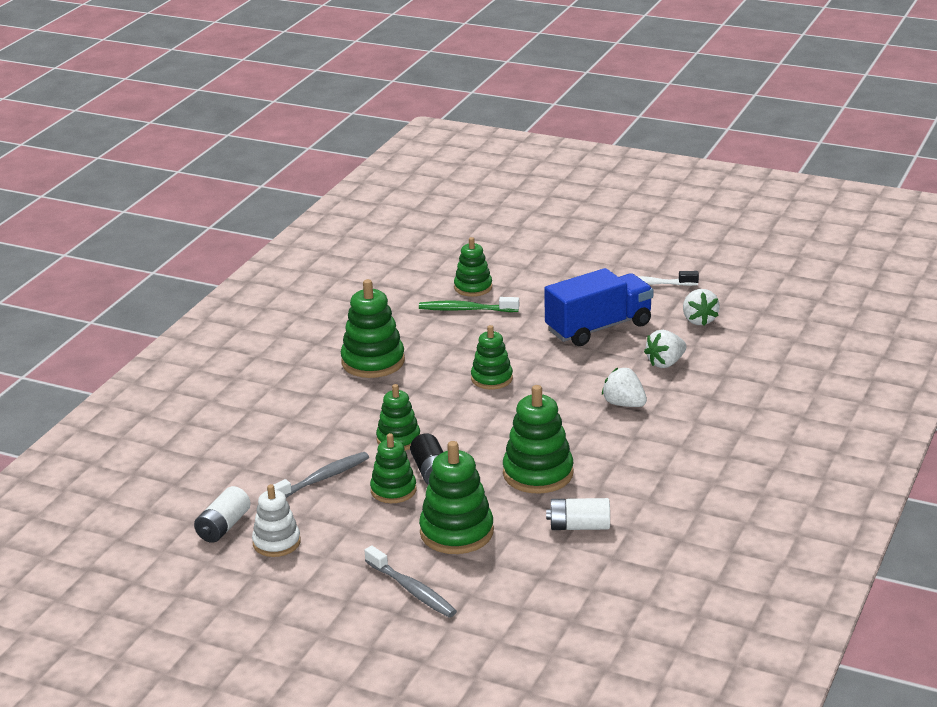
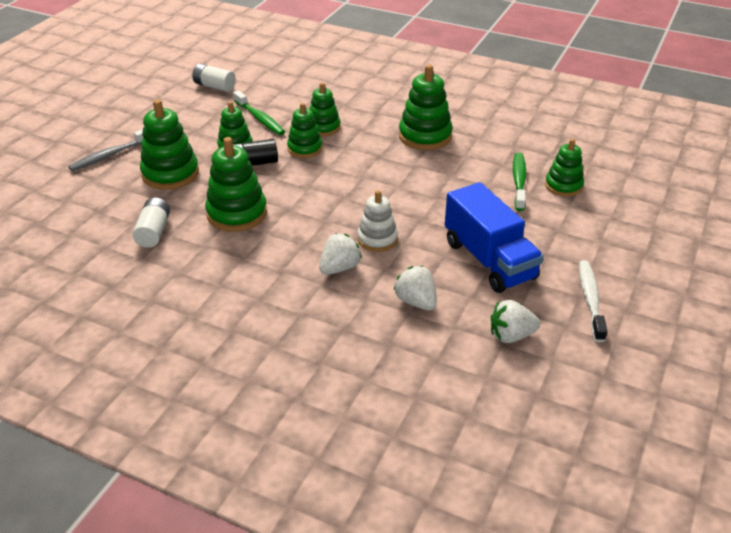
camera: 90 degrees right, 10 degrees up
white stacking toy [252,484,301,557] -> white stacking toy moved to [357,190,398,252]
grey toothbrush [273,452,369,498] -> green toothbrush [233,90,285,135]
green stacking toy [471,325,513,389] -> green stacking toy moved to [310,83,341,136]

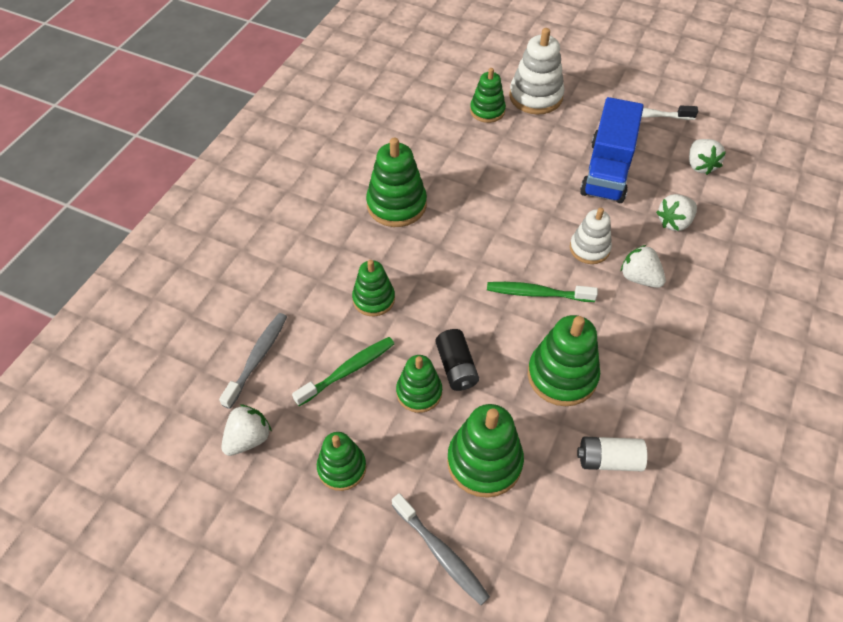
camera: 90 degrees left, 15 degrees up
white battery [192,64,236,92] -> white strawberry [221,404,272,456]
green stacking toy [287,103,323,158] -> green stacking toy moved to [317,432,366,491]
blue truck [445,182,544,293] -> blue truck turned 135 degrees clockwise [580,97,644,203]
green toothbrush [513,153,526,211] -> green toothbrush moved to [487,282,598,302]
none -> grey toothbrush [219,313,287,409]
none -> white stacking toy [509,28,564,114]

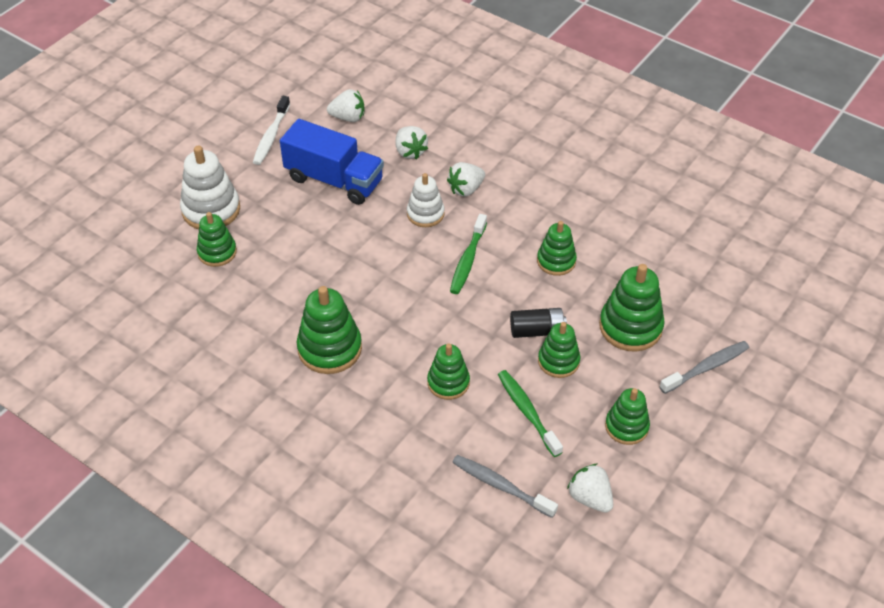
camera: 80 degrees left, 5 degrees down
green stacking toy [528,315,600,406] -> green stacking toy [537,221,577,276], size x0.65
white battery [577,437,647,471] -> none

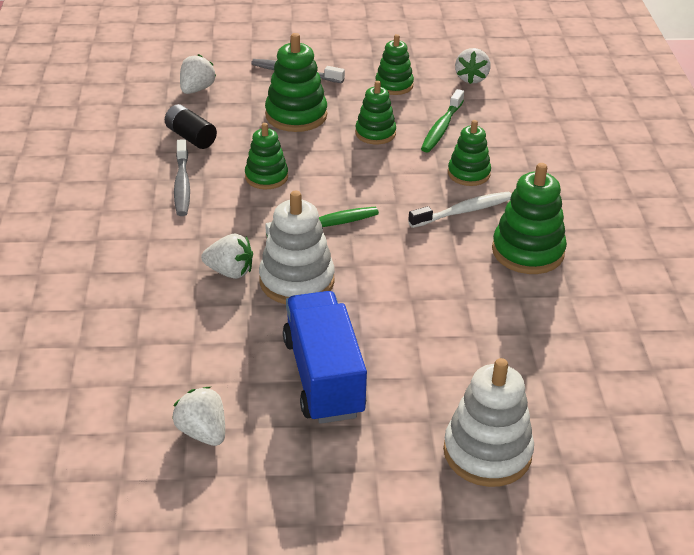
camera: 130 degrees left, 10 degrees down
green stacking toy [197,212,237,267] -> none
white toothbrush [253,96,290,165] -> white toothbrush moved to [408,192,512,228]
white strawberry [396,126,428,159] -> white strawberry moved to [180,54,216,94]
white stacking toy [407,173,445,227] -> white stacking toy [259,191,335,304], size x1.55
grey toothbrush [452,455,558,518] -> grey toothbrush moved to [174,139,190,216]
black battery [510,308,567,338] -> black battery moved to [165,104,217,149]

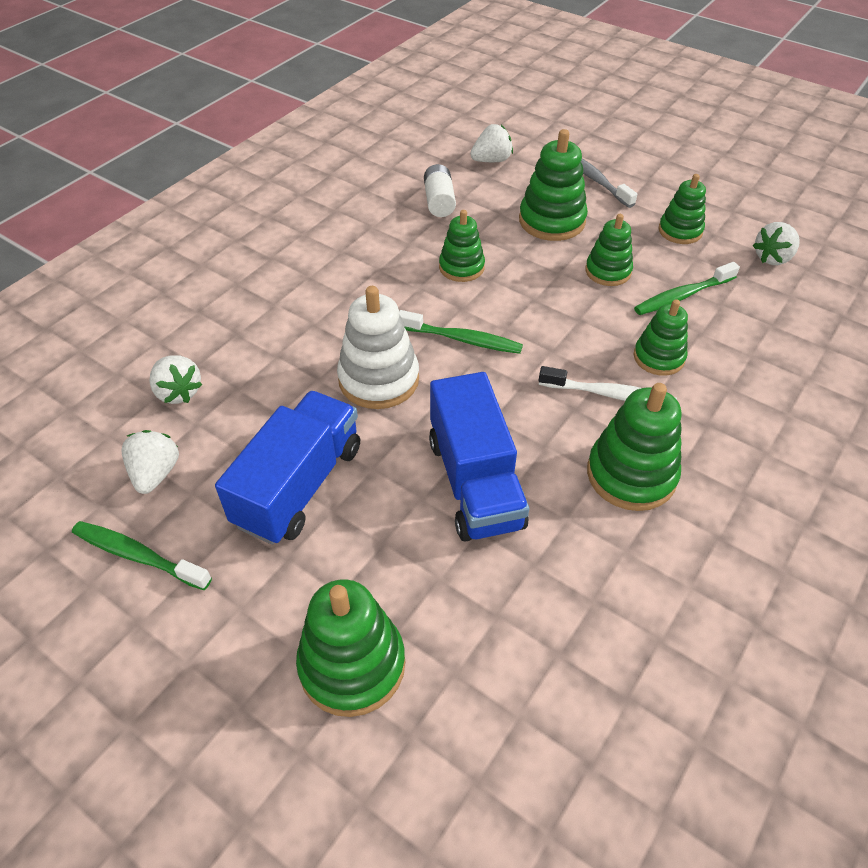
camera: 40 degrees right, 10 degrees up
black battery [165,104,217,149] -> white battery [424,164,456,217]
grey toothbrush [174,139,190,216] -> none
white strawberry [201,233,253,279] -> white strawberry moved to [149,355,203,404]
white stacking toy [443,358,534,487] -> green stacking toy [296,579,405,717]
none -> green toothbrush [72,521,212,590]
none -> blue truck [429,372,529,542]

